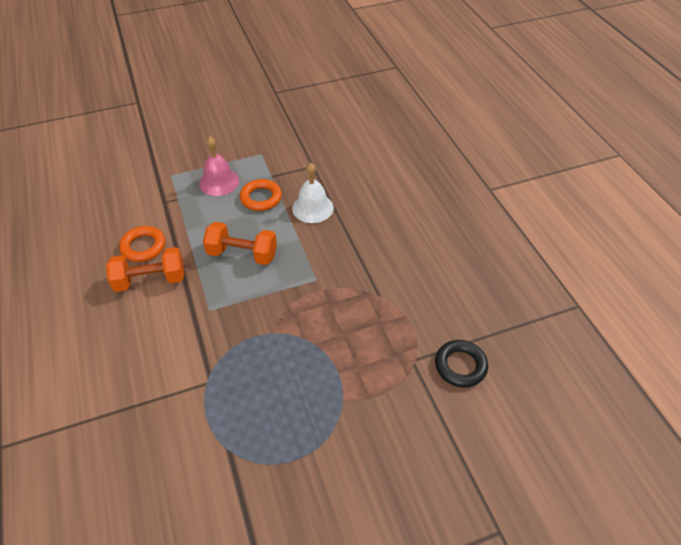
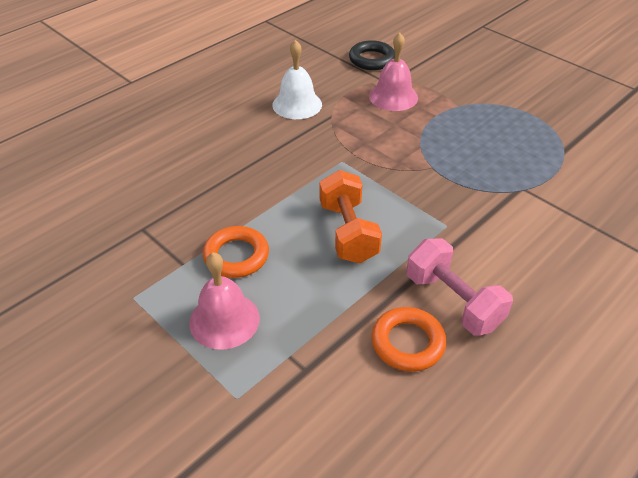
camera: 115 degrees left, 5 degrees down
orange dumbbell [106,247,184,292] -> pink dumbbell [406,238,513,336]
white bell [292,163,334,223] -> white bell moved to [273,40,322,119]
none -> pink bell [369,33,418,111]

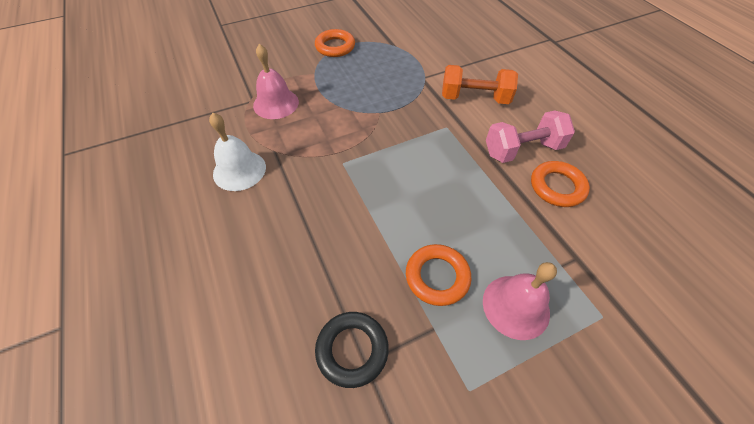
camera: 70 degrees left, 10 degrees up
orange dumbbell [320,170,382,263] -> orange dumbbell moved to [442,65,518,104]
black ring [349,40,395,70] -> black ring moved to [315,312,389,388]
none -> orange ring [315,29,355,57]

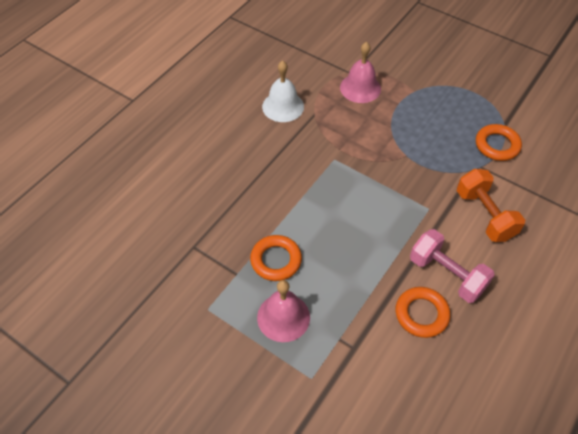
camera: 60 degrees right, 0 degrees up
orange ring [315,29,355,57] -> orange ring moved to [476,124,522,161]
black ring [315,312,389,388] -> none

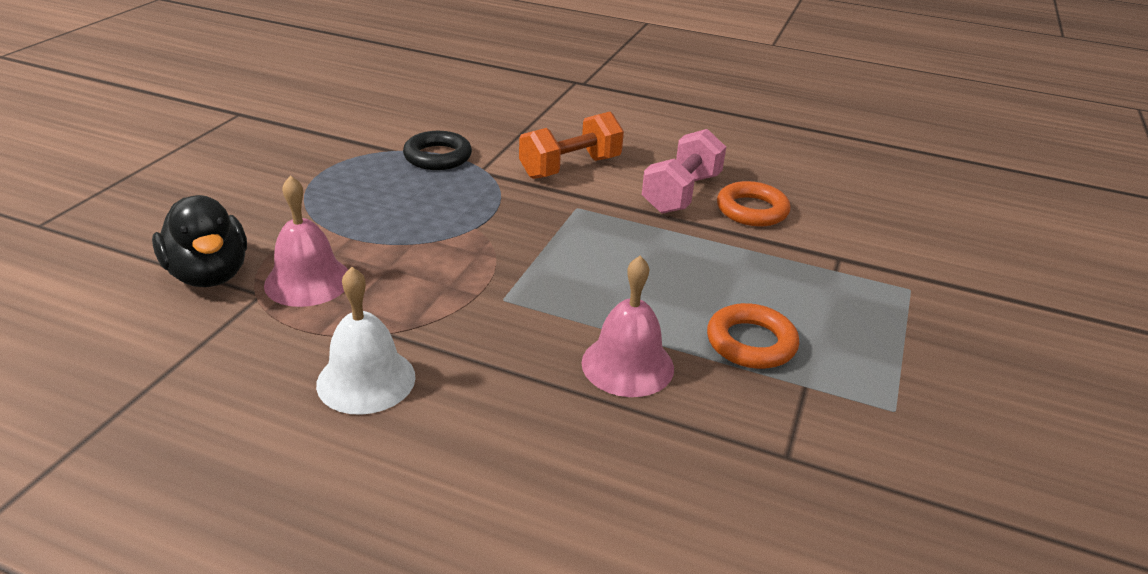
camera: 105 degrees left, 20 degrees down
pink bell [257,280,310,342] -> pink bell moved to [582,256,674,397]
orange ring [476,124,522,161] -> black ring [403,131,472,170]
none -> black duck [152,195,247,287]

